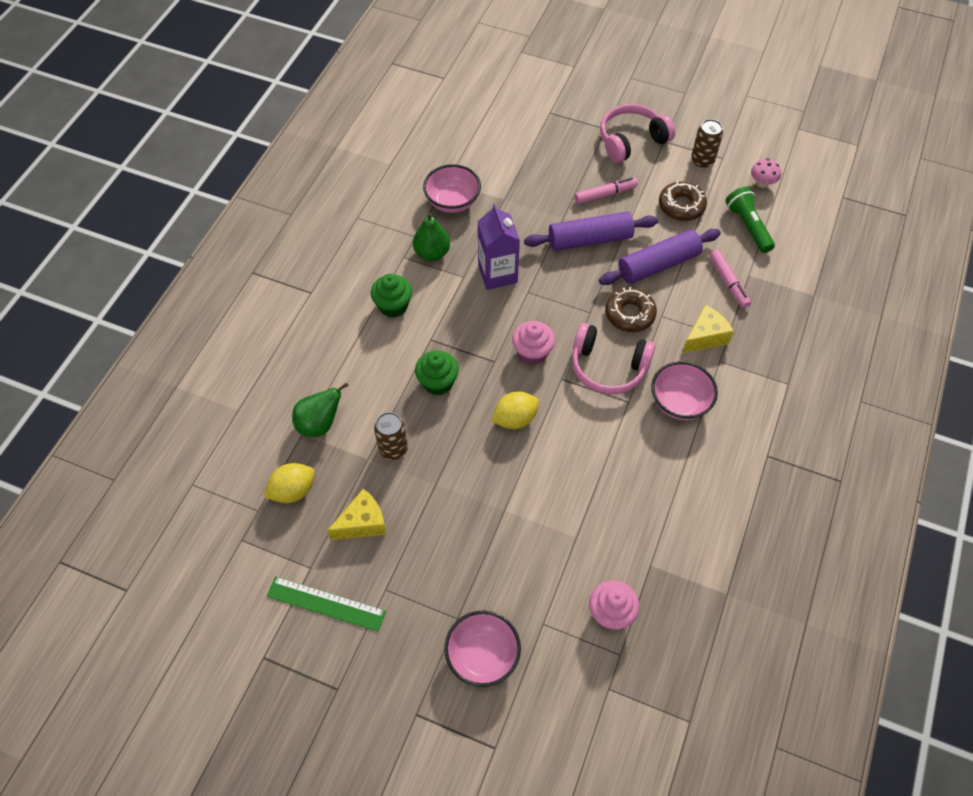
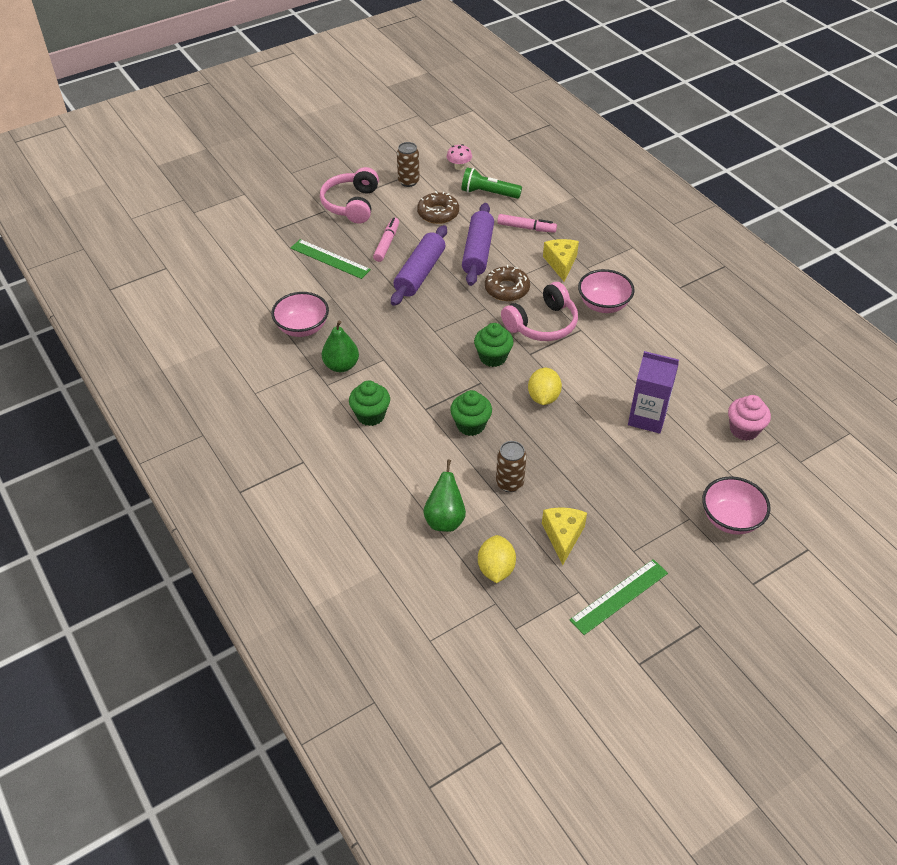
camera: 55 degrees left, 10 degrees down
purple carton [477,204,520,290] -> purple carton moved to [628,351,679,434]
pink cupcake [512,321,555,365] -> green cupcake [474,323,514,367]
none -> green ruler [291,239,371,279]

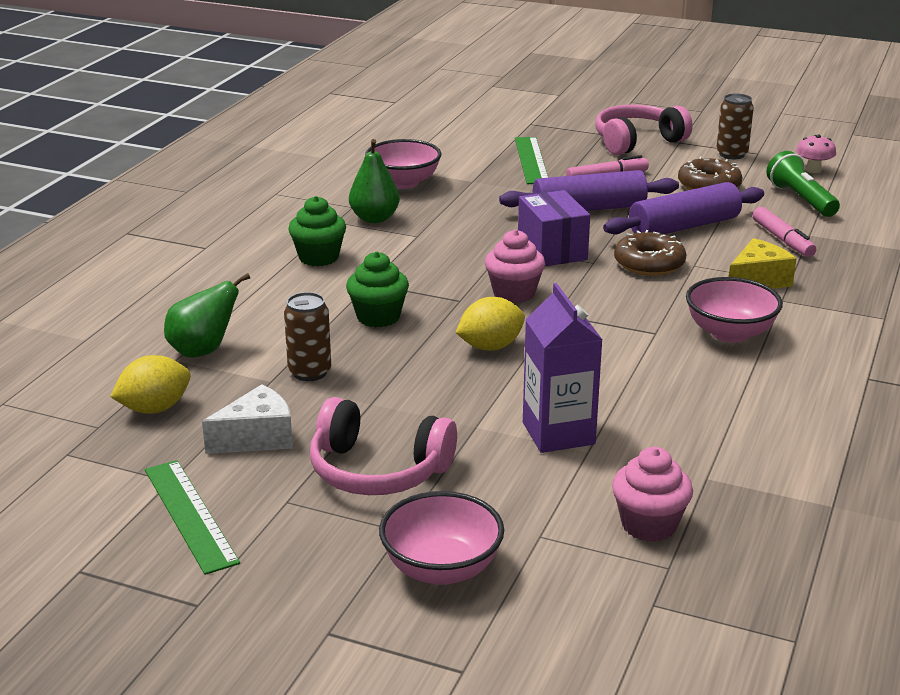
camera: 55 degrees right, 20 degrees down
green cupcake [474,323,514,367] -> pink cupcake [485,229,545,303]
pink headphones [501,282,578,341] -> pink headphones moved to [310,397,457,495]
yellow cheese [542,507,587,565] -> white cheese [202,384,293,454]
green ruler [570,559,668,635] -> green ruler turned 45 degrees clockwise [145,460,240,575]
none -> purple box [518,190,590,266]

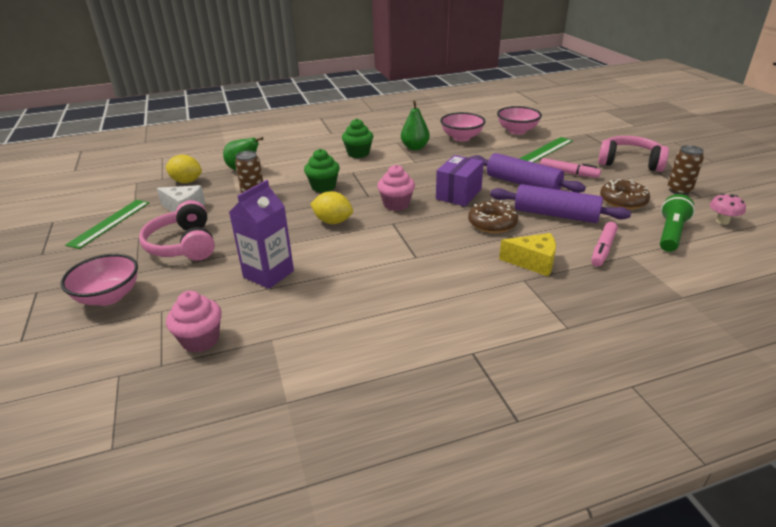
camera: 50 degrees right, 5 degrees up
pink bowl [686,277,783,343] -> pink bowl moved to [497,106,542,135]

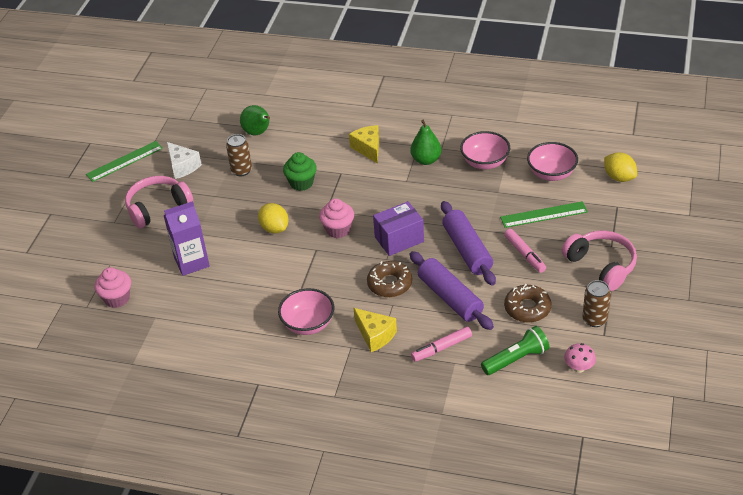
camera: 35 degrees right, 10 degrees up
pink bowl [60,254,138,306] -> pink bowl moved to [278,288,334,335]
pink headphones [139,200,215,261] -> pink headphones turned 45 degrees clockwise [125,176,193,228]
yellow lemon [166,155,202,183] -> yellow lemon moved to [604,152,637,182]
green cupcake [342,119,373,158] -> yellow cheese [349,125,379,164]

